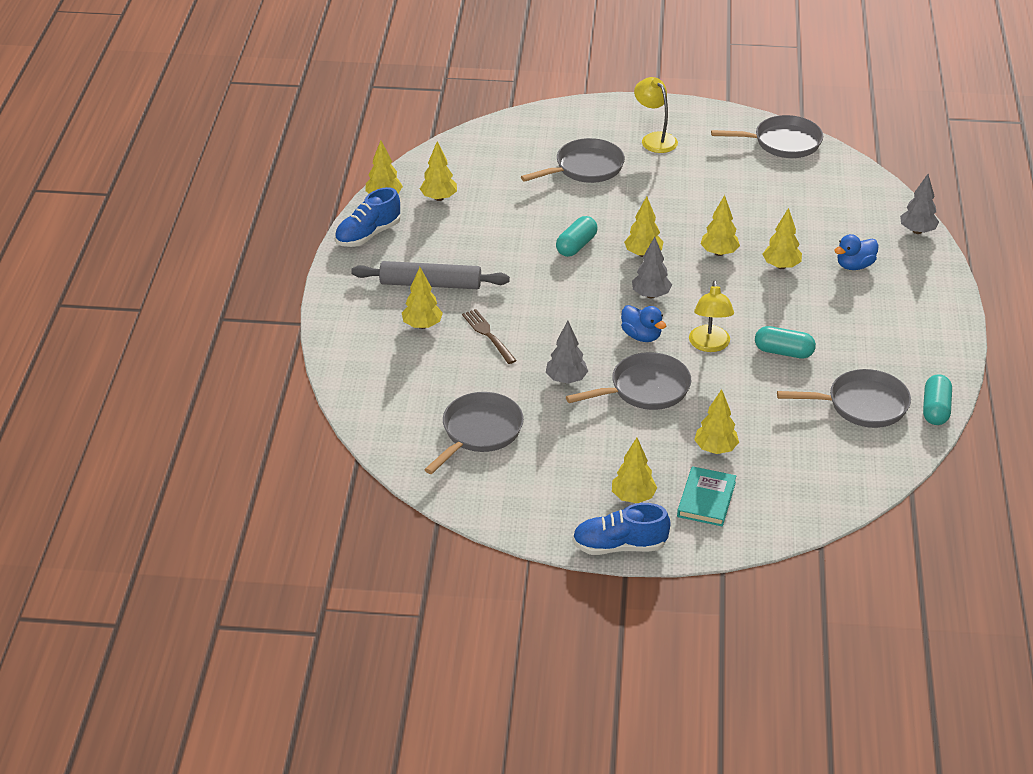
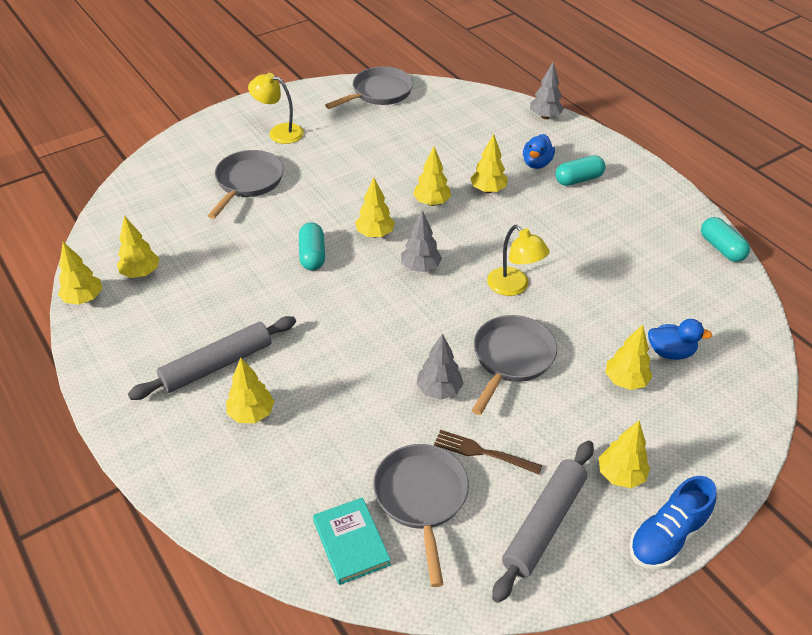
camera: 40 degrees left, 5 degrees up
blue shoe [335,187,401,247] -> none
brown fork [462,309,517,364] -> brown fork moved to [434,430,542,475]
blue duck [621,305,666,342] -> blue duck moved to [648,319,712,360]
turquoise book [677,466,736,526] -> turquoise book moved to [313,497,391,585]
turquoise capsule [755,326,816,359] -> turquoise capsule moved to [555,155,606,186]
grey pan [777,369,911,428] -> none
none -> grey rolling pin [492,441,594,603]

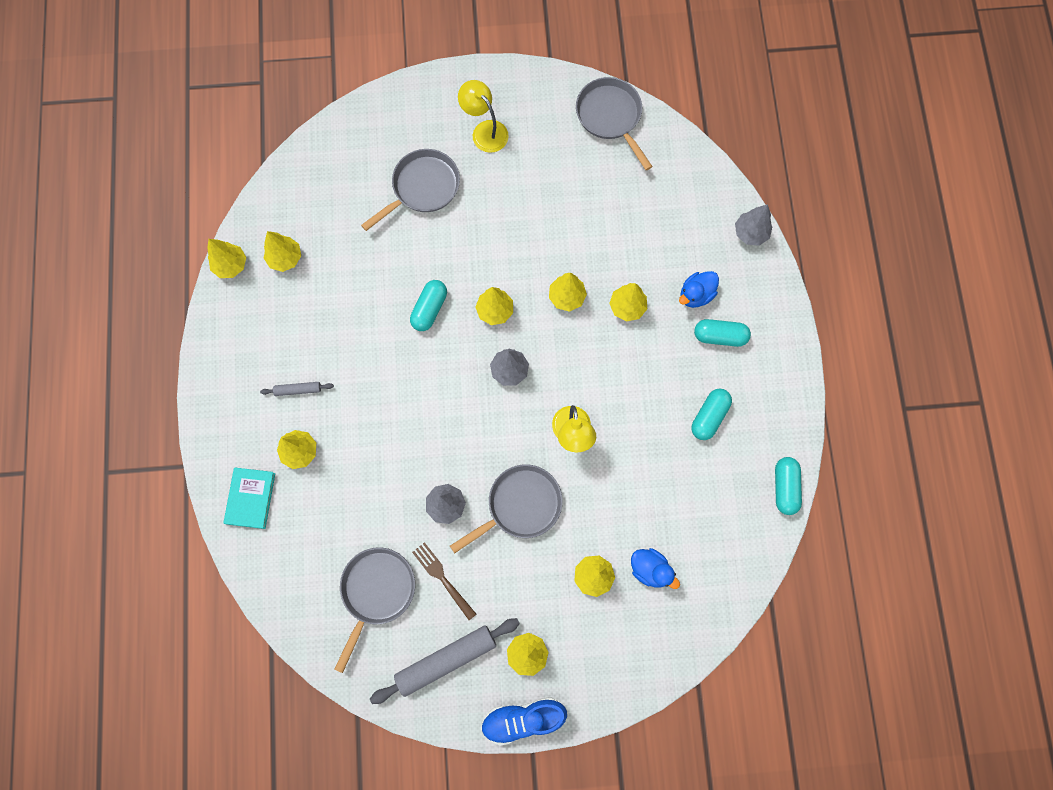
camera: 30 degrees right, 30 degrees up
grey rolling pin [128,316,296,400] -> grey rolling pin [260,382,334,396], size x0.48
turquoise book [313,497,391,585] -> turquoise book moved to [223,467,275,529]
grey pan [325,67,413,109] -> grey pan turned 105 degrees counterclockwise [576,77,653,170]
none -> turquoise capsule [691,389,732,440]

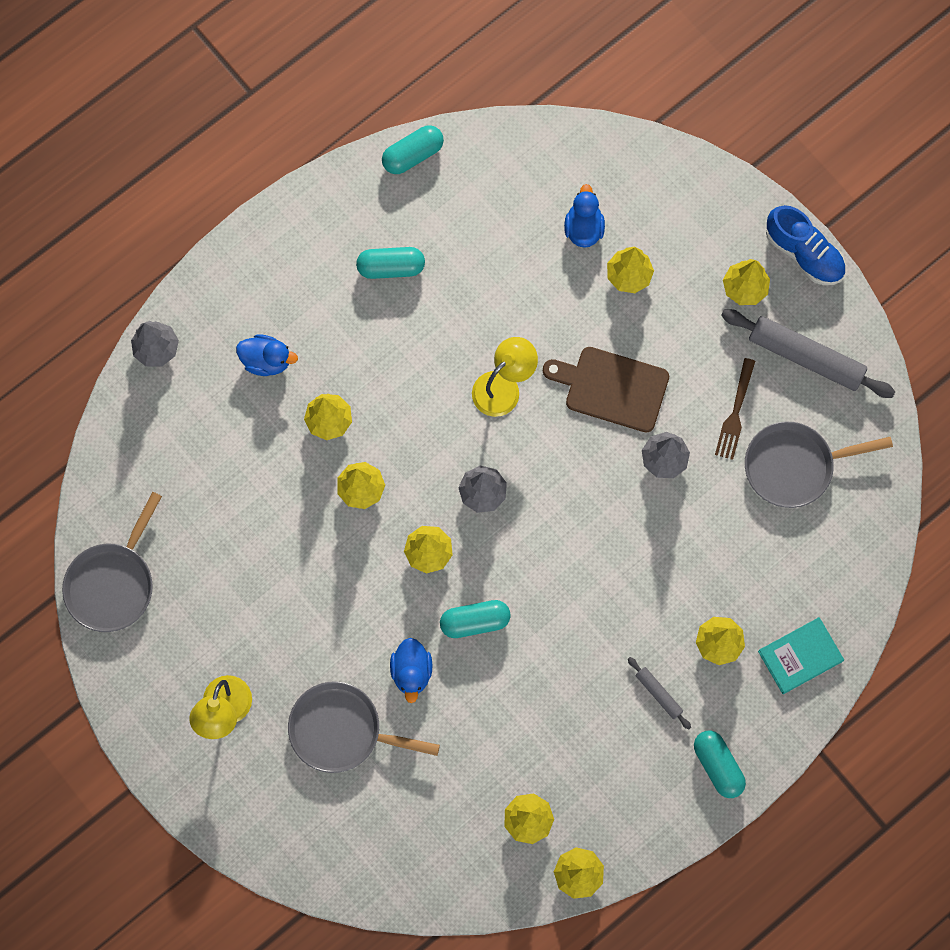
camera: 125 degrees left, 0 degrees up
grey pan [450,464,563,554] -> brown cutting board [543,347,669,433]
turquoise capsule [694,319,751,347] -> turquoise capsule moved to [694,730,746,798]
none -> blue duck [390,638,432,703]

